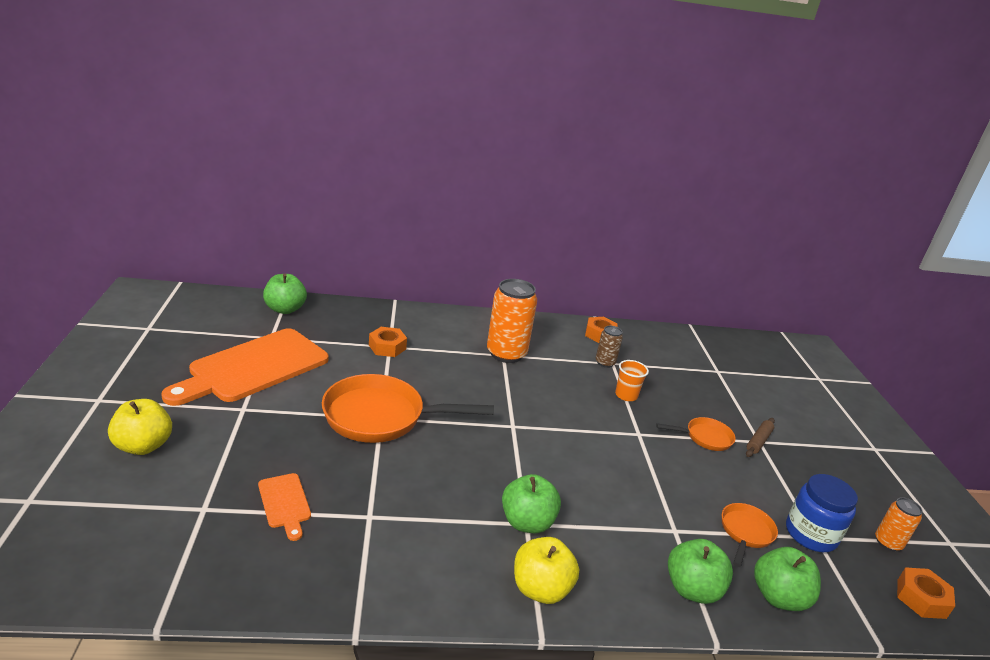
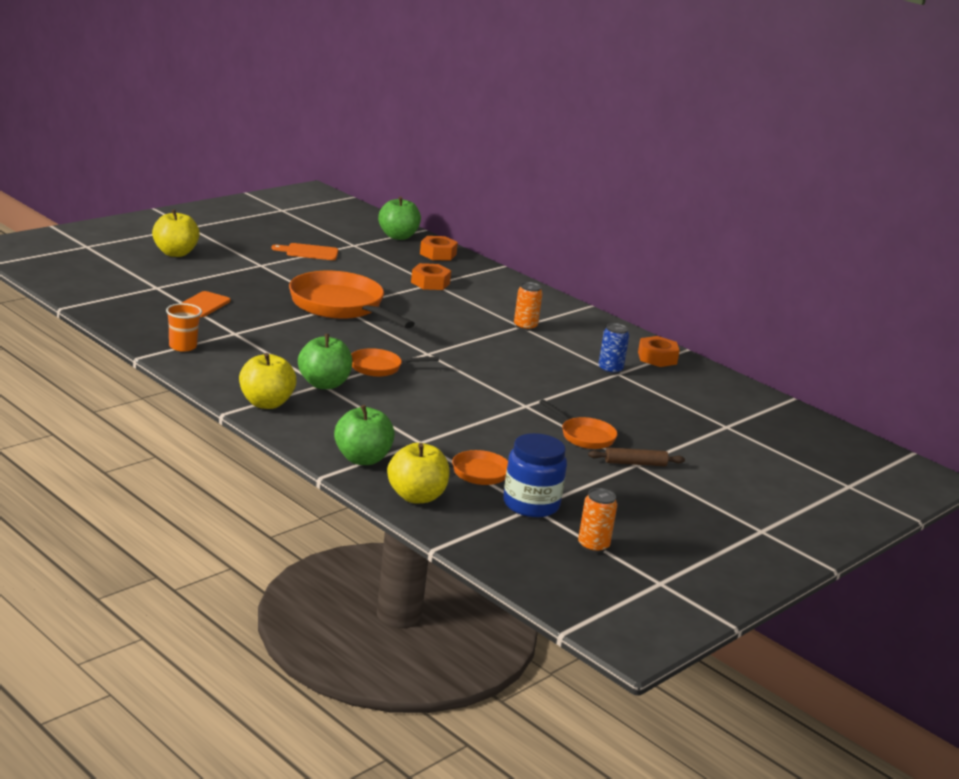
camera: 50 degrees right, 5 degrees down
orange cutting board [161,328,329,406] -> orange cutting board [271,243,338,260], size x0.44
orange can [487,279,537,363] -> orange can [514,282,543,331], size x0.52
brown can [596,326,623,368] -> blue can [598,323,629,375]
orange cup [615,360,649,401] -> orange cup moved to [166,303,202,352]
green apple [754,547,821,611] -> yellow apple [387,443,450,503]
orange nut [897,567,955,619] -> orange nut moved to [420,236,458,261]
none -> orange pan [351,348,439,377]

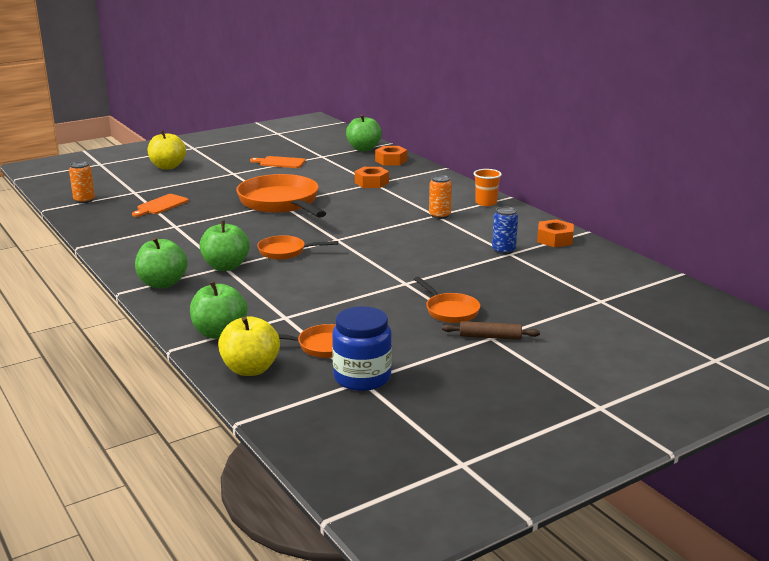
camera: 15 degrees right, 0 degrees up
orange cup [166,303,202,352] -> orange cup moved to [474,169,502,206]
yellow apple [239,353,297,409] -> green apple [135,237,188,288]
orange can [578,488,617,553] -> orange can moved to [69,161,95,204]

